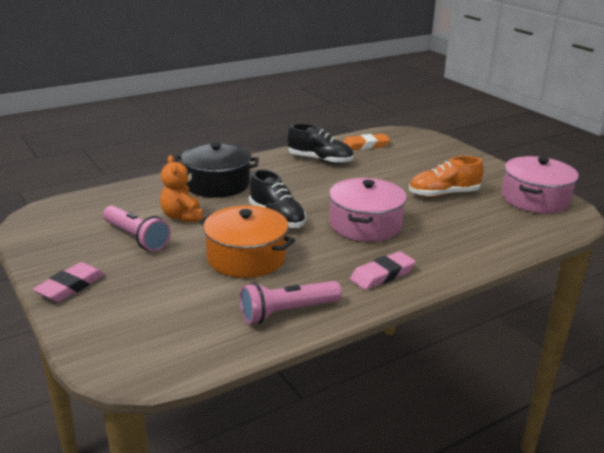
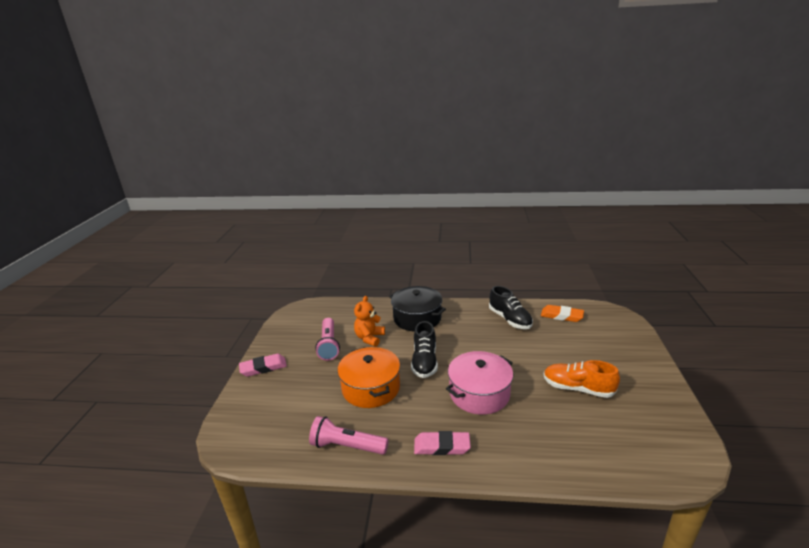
camera: 40 degrees right, 0 degrees up
pink pot [502,156,579,213] -> none

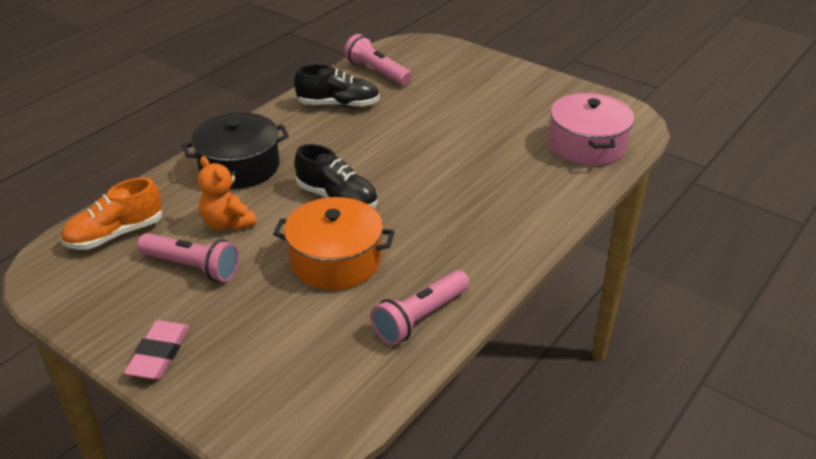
camera: 60 degrees left, 10 degrees up
pink eraser [414,431,471,455] -> none
pink pot [446,351,513,415] -> pink pot moved to [549,93,634,166]
orange eraser [541,305,584,322] -> pink flashlight [344,34,412,86]
orange shoe [543,360,620,398] -> orange shoe moved to [61,178,162,250]

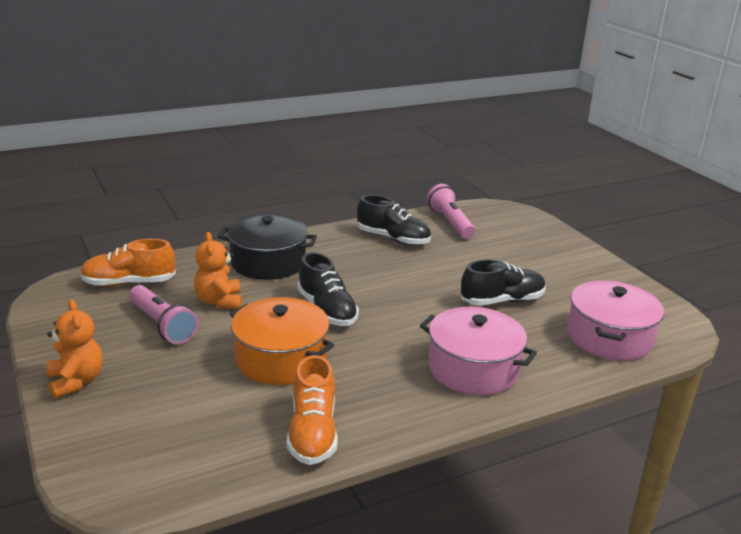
camera: 25 degrees right, 10 degrees down
pink eraser [124,320,190,380] -> orange teddy bear [46,300,103,399]
pink flashlight [371,270,470,345] -> orange shoe [287,355,338,465]
none -> pink pot [420,307,537,395]
none -> black shoe [461,260,546,306]

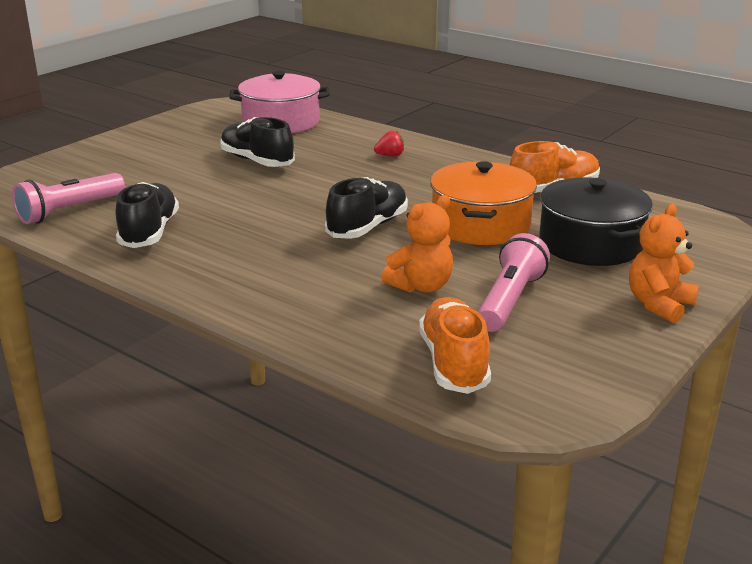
camera: 115 degrees left, 0 degrees up
orange shoe [80,239,176,286] -> orange shoe turned 150 degrees counterclockwise [419,297,491,394]
black pot [218,214,317,280] -> black pot moved to [539,177,653,266]
pink pot [420,307,537,395] -> red strawberry [374,131,404,156]

